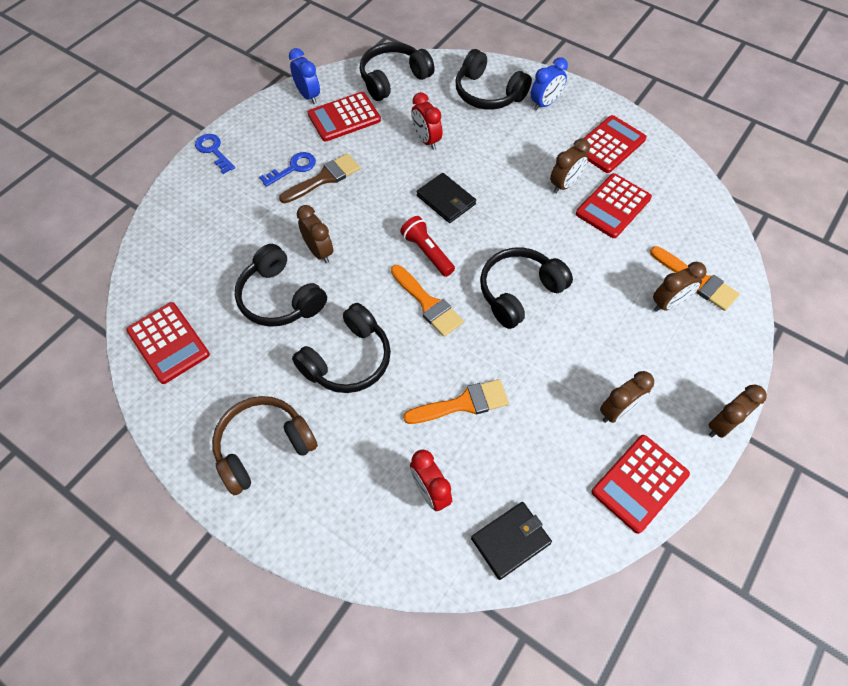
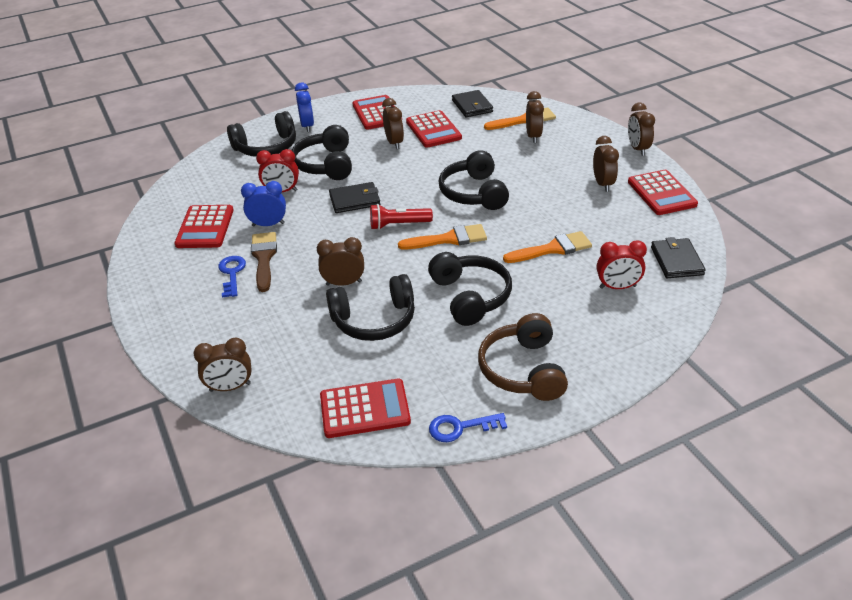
camera: 60 degrees left, 20 degrees down
blue key [195,134,235,174] -> blue key moved to [429,413,507,442]
blue clock [289,48,320,104] -> blue clock moved to [241,181,286,227]
black headphones [360,42,435,101] -> black headphones moved to [292,125,352,180]
orange brush [403,379,509,424] -> orange brush turned 60 degrees clockwise [503,231,592,263]
none -> brown clock [193,338,252,392]
none -> black wallet [452,90,493,117]

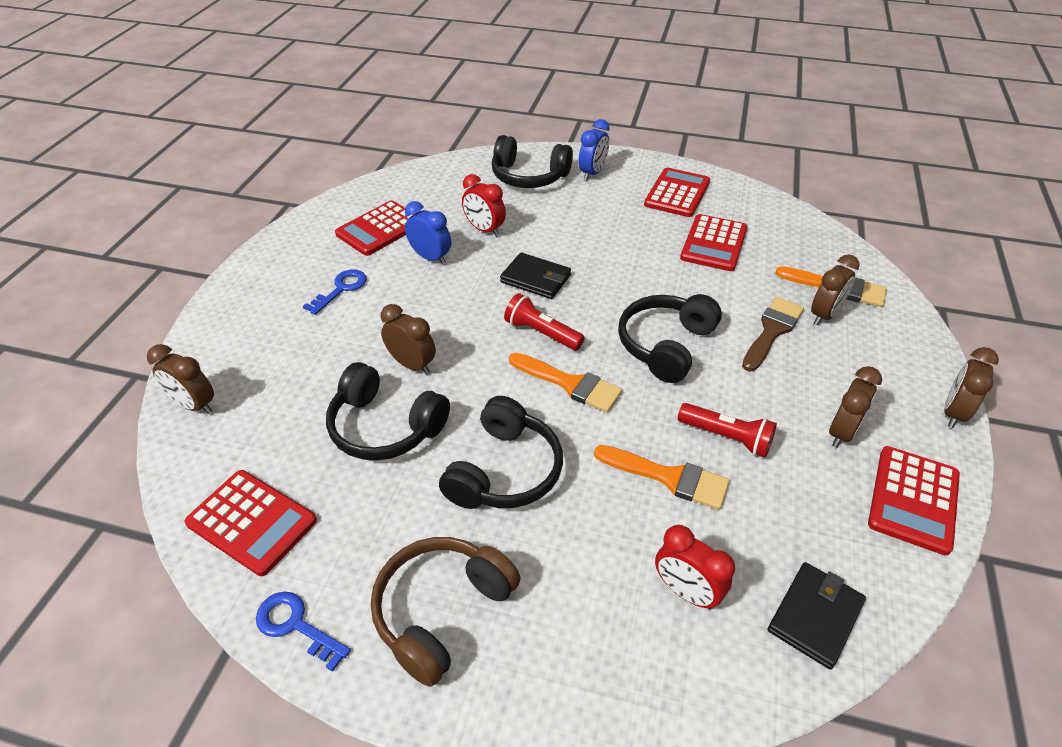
camera: 40 degrees right, 5 degrees up
brown brush [251,232,277,292] -> brown brush moved to [742,297,804,372]
black headphones [292,125,352,180] -> none
brown clock [382,98,404,149] -> none
black wallet [452,90,493,117] -> none
none -> red flashlight [678,403,777,458]

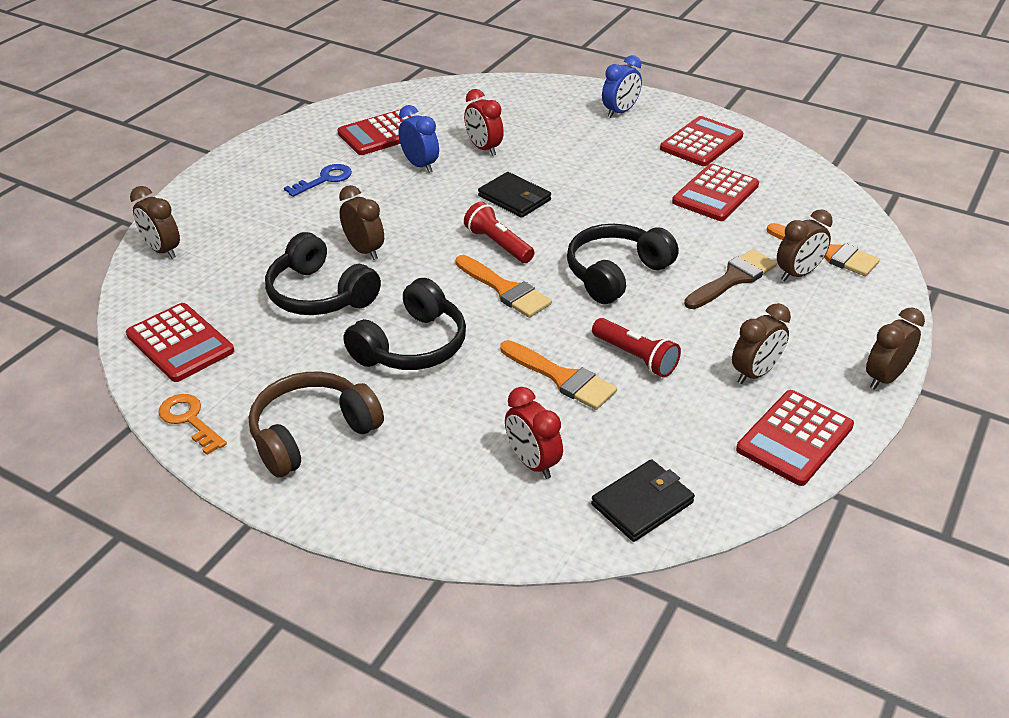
camera: 15 degrees right, 5 degrees down
blue key [256,591,351,672] -> orange key [158,394,227,455]
black headphones [492,135,573,188] -> none

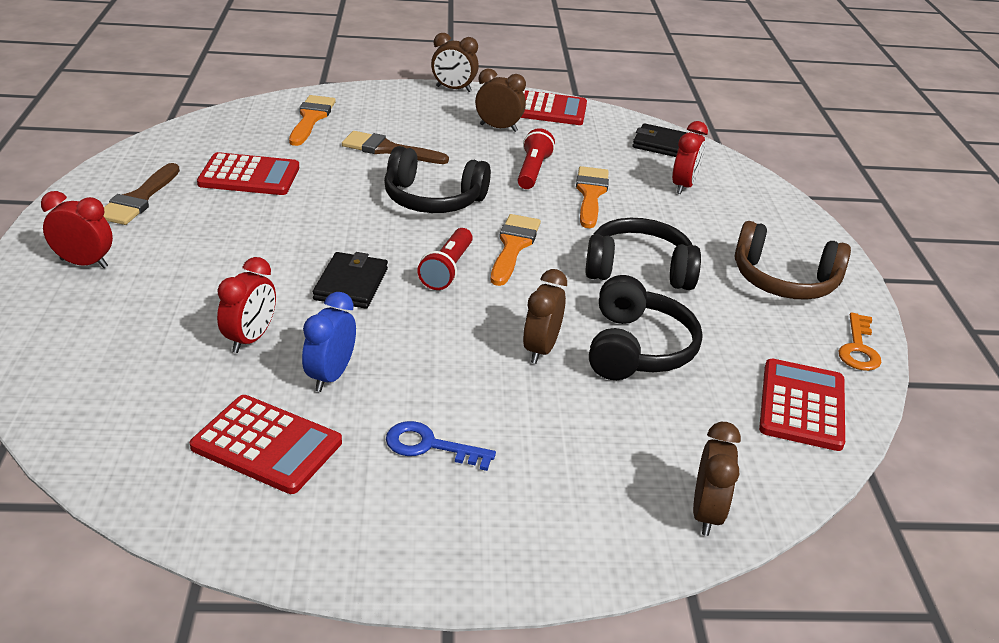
camera: 125 degrees left, 5 degrees down
blue clock [602,55,642,118] -> red clock [41,191,113,268]
red calculator [660,116,743,166] -> brown brush [104,163,180,225]
brown clock [777,210,832,281] -> none

